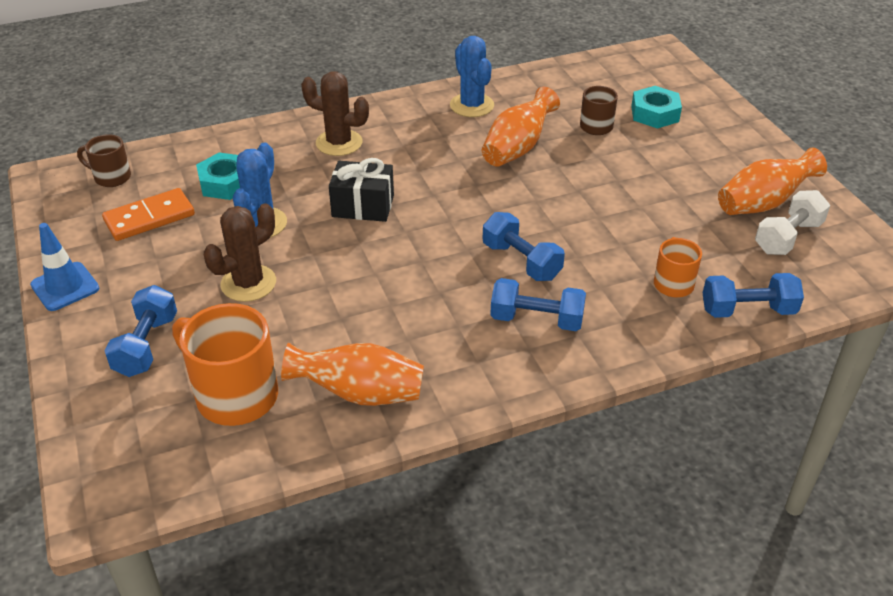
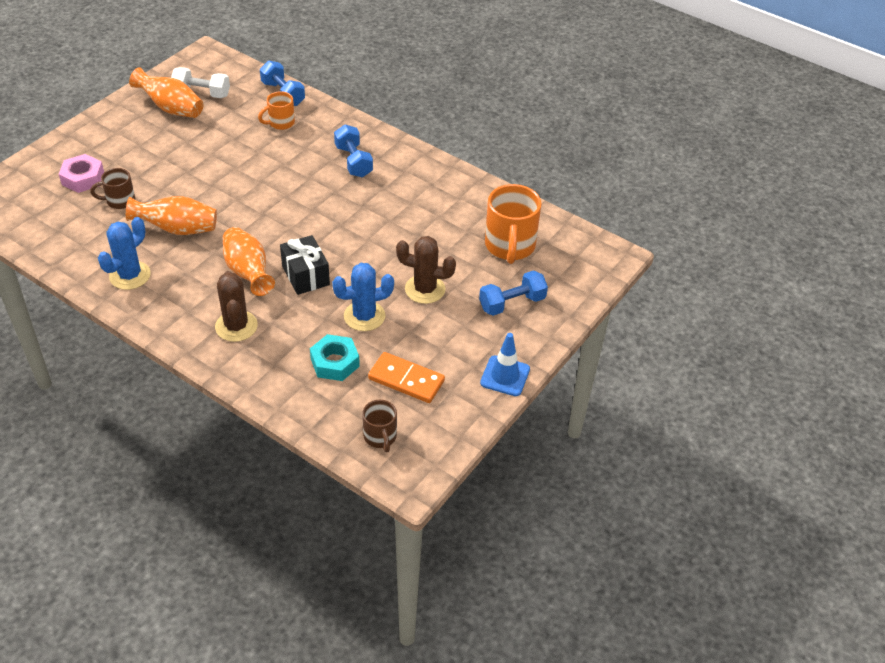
camera: 125 degrees left, 5 degrees up
orange vase [281,343,424,406] -> orange vase moved to [223,227,275,296]
blue dumbbell [483,212,565,281] -> none
turquoise nut [631,86,682,129] -> pink nut [59,154,104,193]

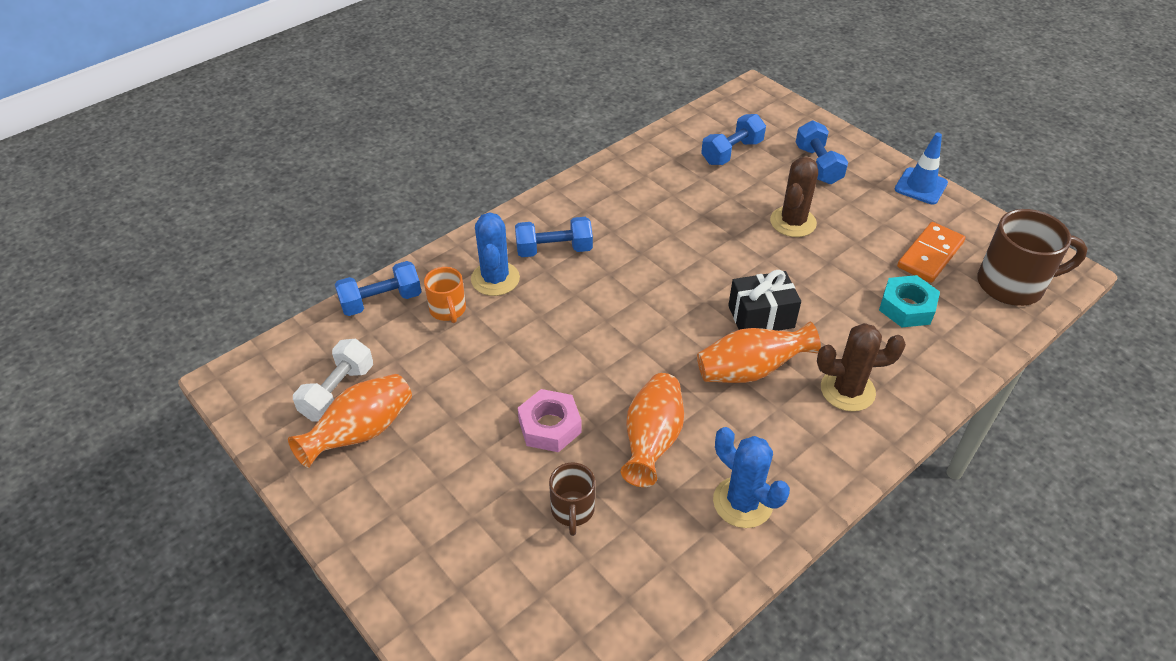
camera: 75 degrees left, 0 degrees up
pink nut [59,154,104,193] -> pink nut moved to [518,389,582,452]
blue cactus [332,263,394,331] -> blue cactus moved to [471,212,520,296]
brown mug [362,400,397,452] -> brown mug [977,209,1088,306], size x1.80
orange mug [485,184,542,264] -> blue dumbbell [701,114,766,165]

